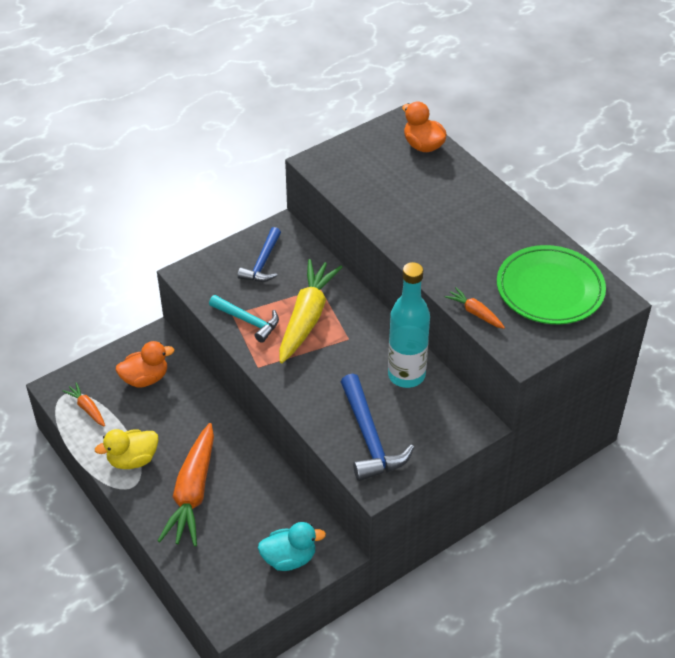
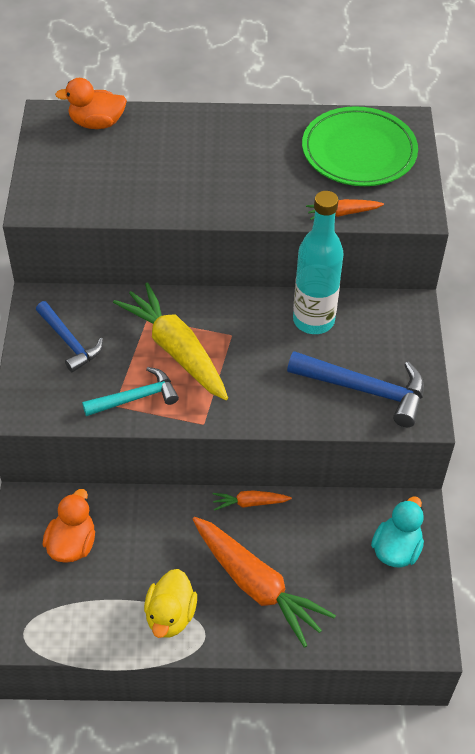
camera: 55 degrees left, 5 degrees up
orange carrot [63,382,105,426] -> orange carrot moved to [213,490,292,511]

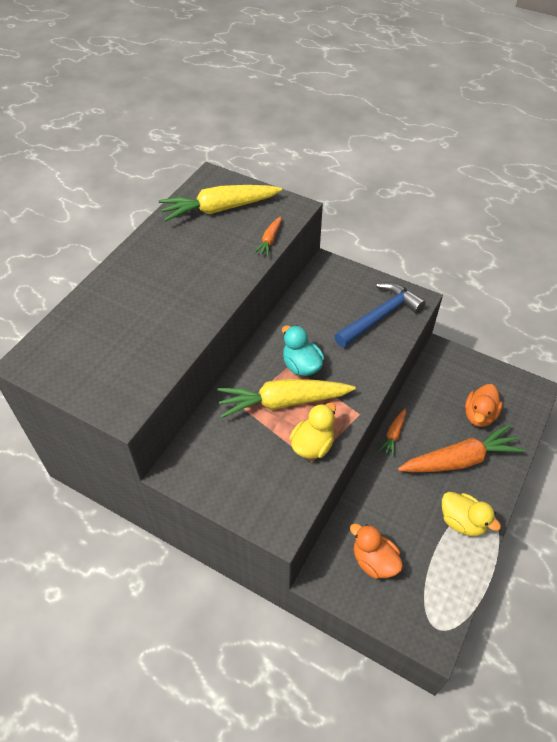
camera: 60 degrees left, 0 degrees up
blue hammer [36,301,103,372] -> none
orange duck [55,78,127,129] -> orange duck moved to [465,384,503,427]
turquoise hammer [82,367,179,416] -> yellow duck [290,403,336,459]
turquoise bottle [293,191,344,334] -> none
green plate [302,106,418,186] -> yellow carrot [159,185,282,222]
turquoise duck [371,496,424,568] -> turquoise duck moved to [282,325,324,376]

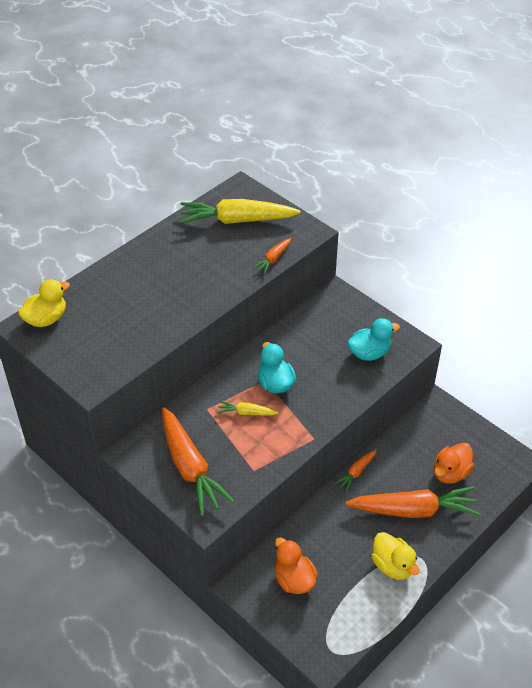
camera: 15 degrees right, 5 degrees down
yellow carrot [217,379,356,418] -> yellow carrot [217,401,279,415], size x0.47
yellow duck [290,403,336,459] -> yellow duck moved to [18,279,70,327]
blue hammer [334,282,426,348] -> turquoise duck [347,318,400,361]
none -> orange carrot [162,407,235,516]

